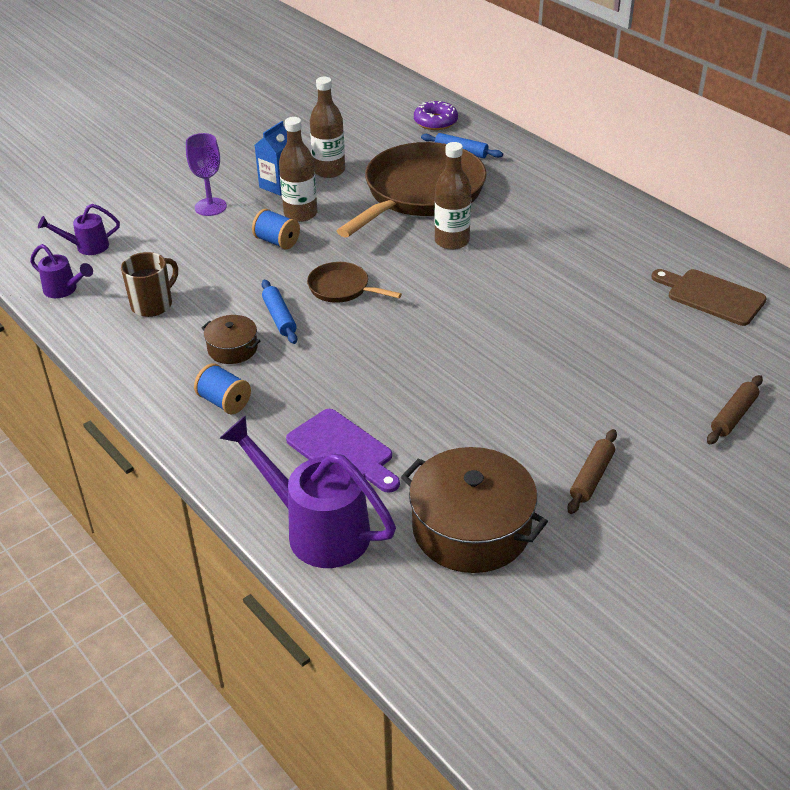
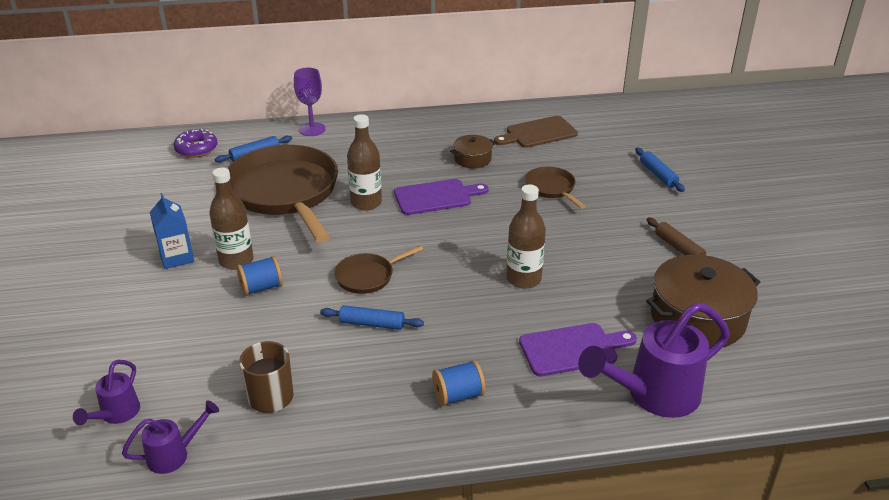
camera: 60 degrees left, 5 degrees down
purple goblet [186,133,227,216] -> purple goblet moved to [294,67,326,136]
brown pot [202,315,260,364] -> brown pot moved to [450,135,496,168]
brown bottle [310,77,345,178] -> brown bottle moved to [506,184,546,289]
brown rolling pin [707,375,763,444] -> blue rolling pin [635,148,685,192]
none -> purple cutting board [394,179,489,215]
none -> brown pan [525,166,586,209]

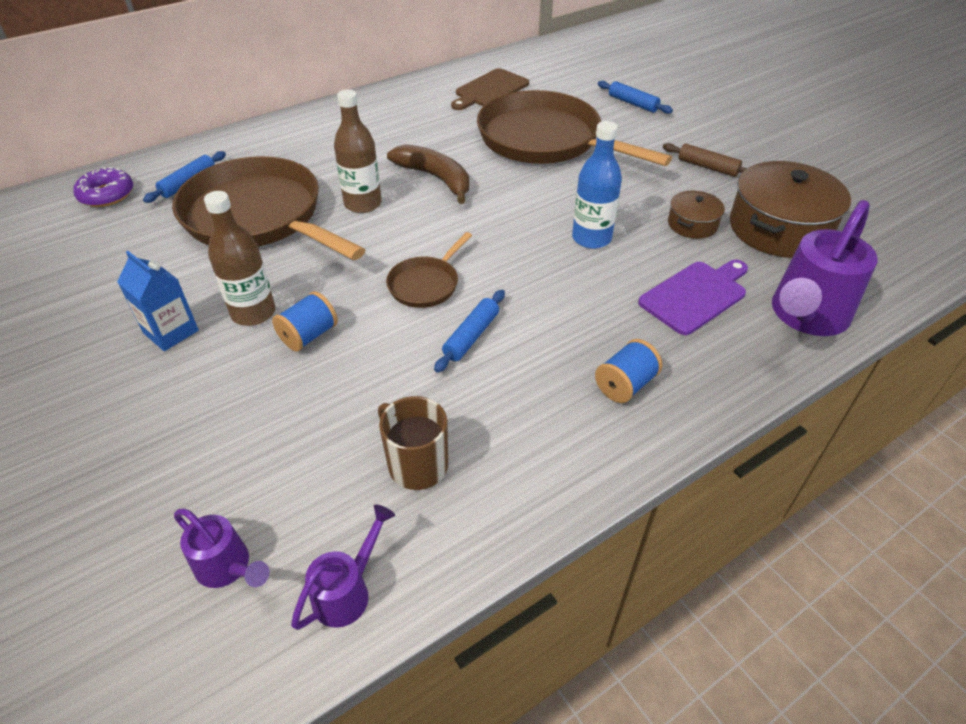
camera: 25 degrees left, 10 degrees up
purple watering can [73,360,140,425] -> purple watering can turned 45 degrees counterclockwise [174,508,269,588]
purple goblet [294,67,326,136] -> none
blue rolling pin [320,305,424,330] -> blue rolling pin turned 45 degrees counterclockwise [434,290,505,373]
purple cutting board [394,179,489,215] -> brown banana [387,144,469,204]
brown pot [450,135,496,168] -> brown pot moved to [668,191,725,239]
brown bottle [506,184,546,289] -> blue bottle [572,121,622,249]
brown pan [525,166,586,209] -> brown pan [477,90,672,166], size x2.21

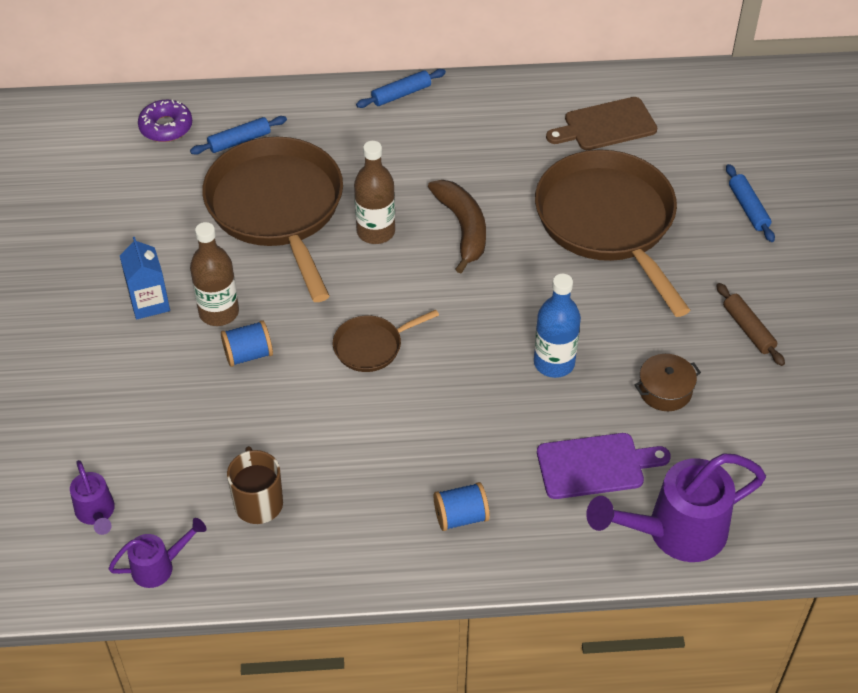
camera: 30 degrees right, 5 degrees up
blue rolling pin [434,290,505,373] -> blue rolling pin moved to [356,69,446,108]
brown pot [730,161,851,258] -> none

